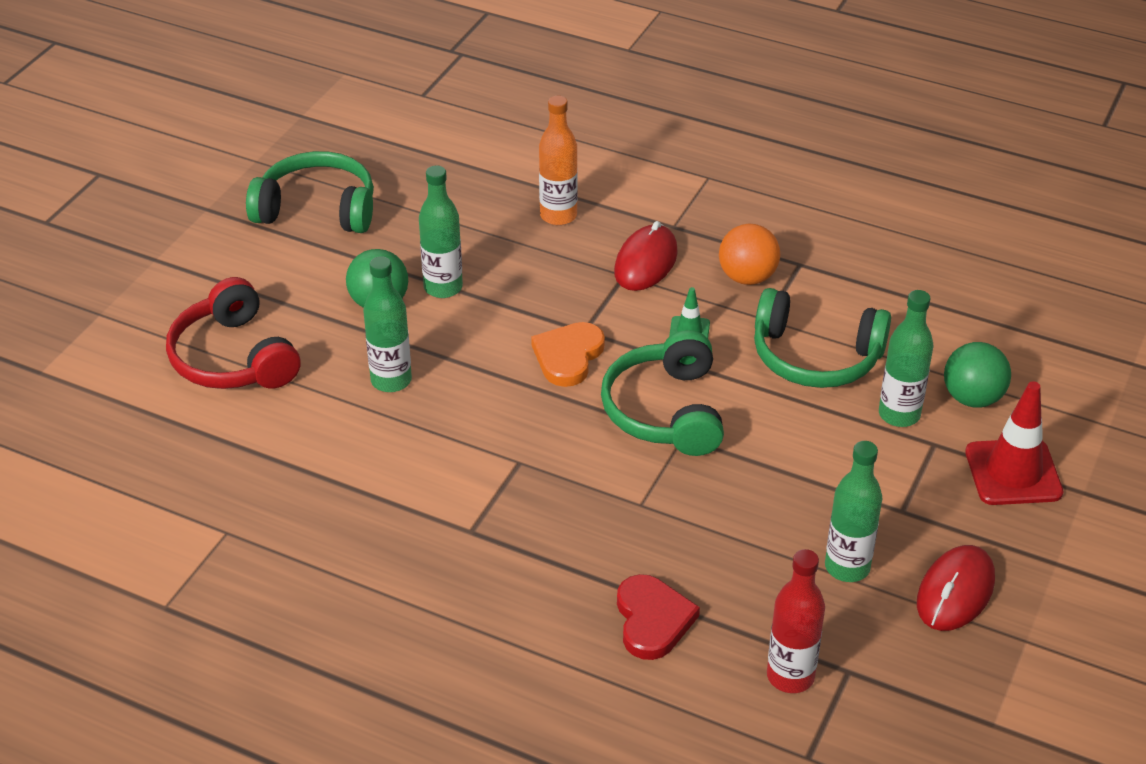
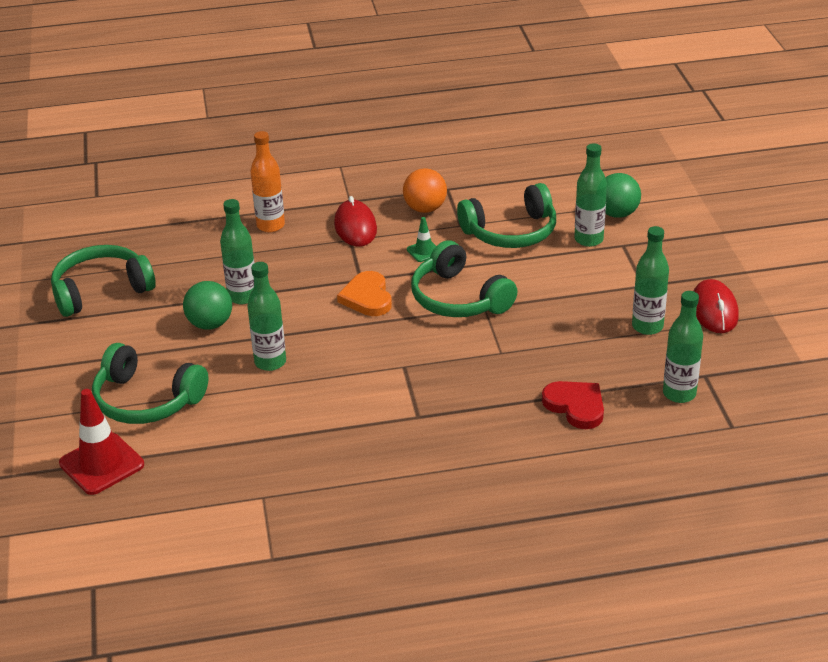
camera: 35 degrees left, 5 degrees down
red headphones [166,277,300,389] -> green headphones [92,343,209,424]
red bottle [767,549,825,693] -> green bottle [663,291,703,403]
red traffic cone [965,381,1063,505] -> red traffic cone moved to [59,389,144,495]

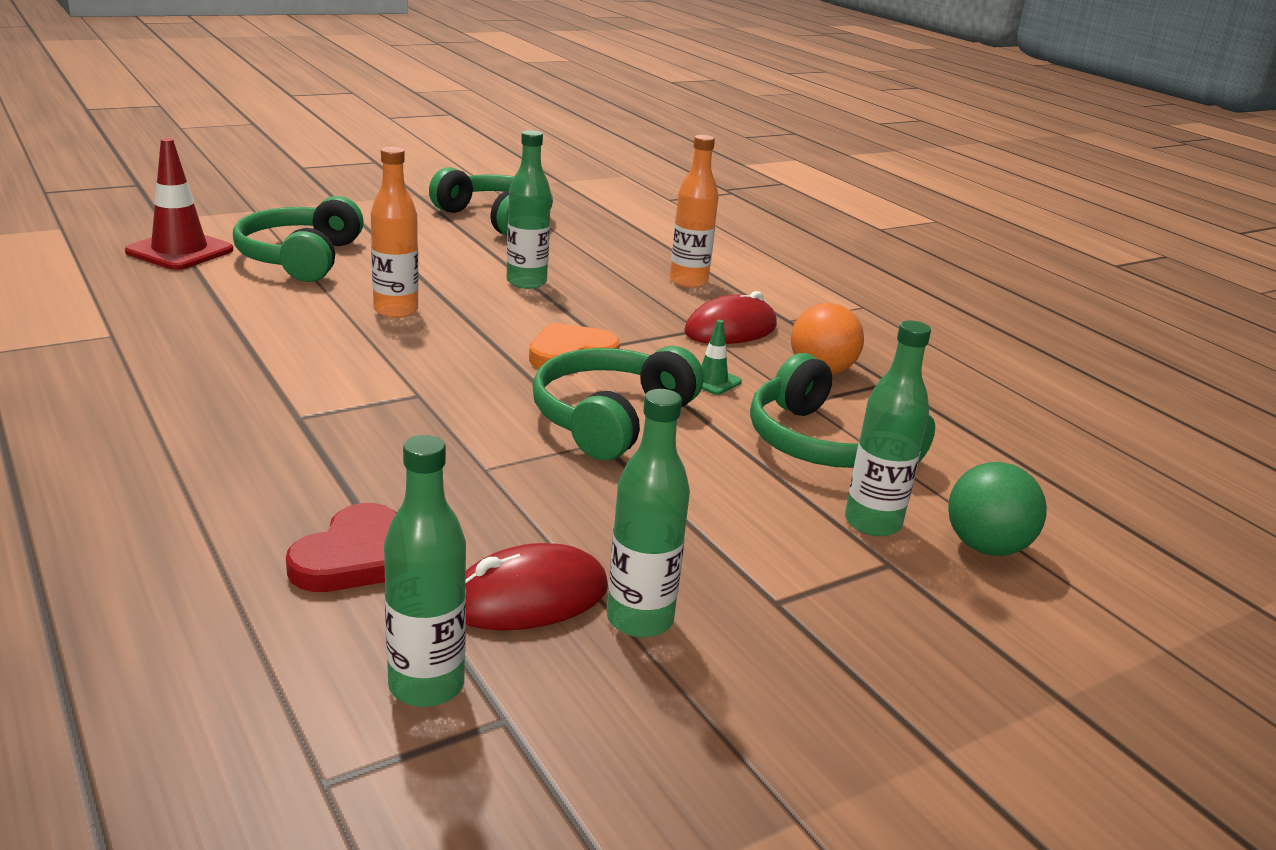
camera: 65 degrees right, 10 degrees down
green ball [183,281,232,329] -> none
green bottle [247,262,286,371] -> orange bottle [371,147,419,318]
red mouse [694,279,739,333] -> red mouse moved to [466,543,608,631]

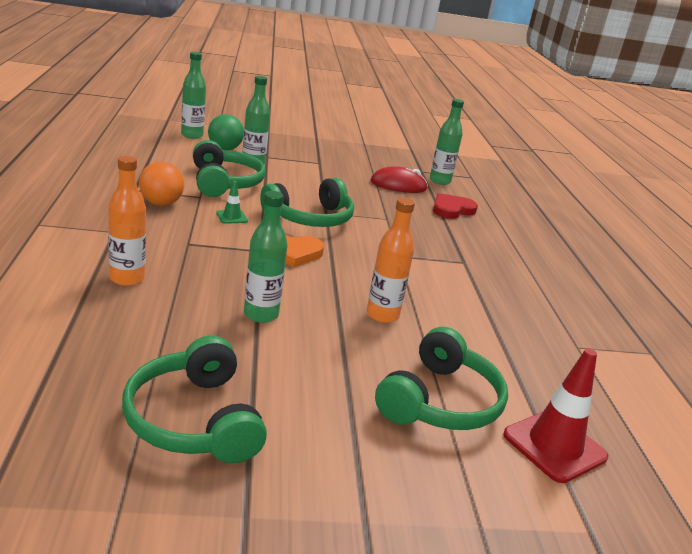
camera: 155 degrees left, 0 degrees up
green bottle [607,389,690,638] -> green bottle moved to [181,52,206,139]
red mouse [685,291,777,344] -> none

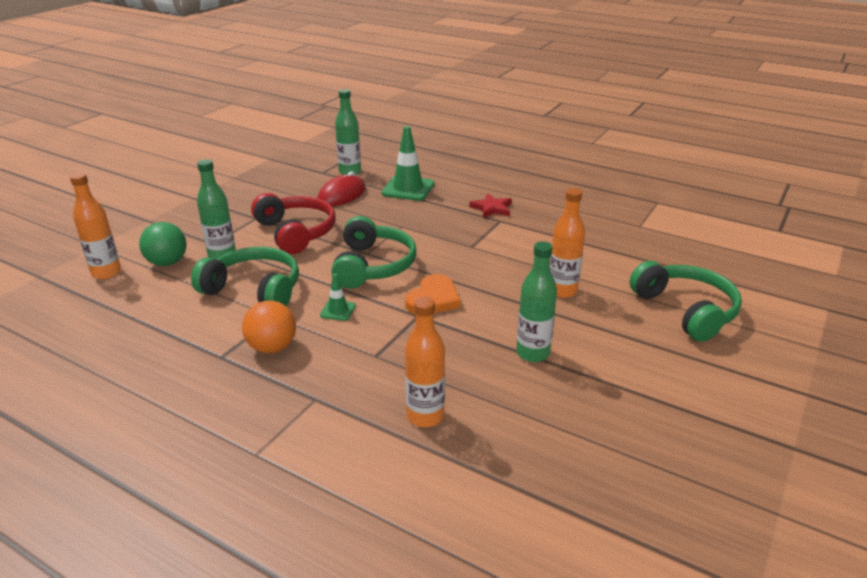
camera: 50 degrees left, 5 degrees up
green headphones [122,335,267,463] -> none
green bottle [181,52,206,139] -> orange bottle [70,173,121,279]
red heart [433,193,478,219] -> green traffic cone [381,126,434,201]
red traffic cone [503,348,608,483] -> none
none -> red headphones [251,193,336,254]
none -> red star [469,193,512,218]

